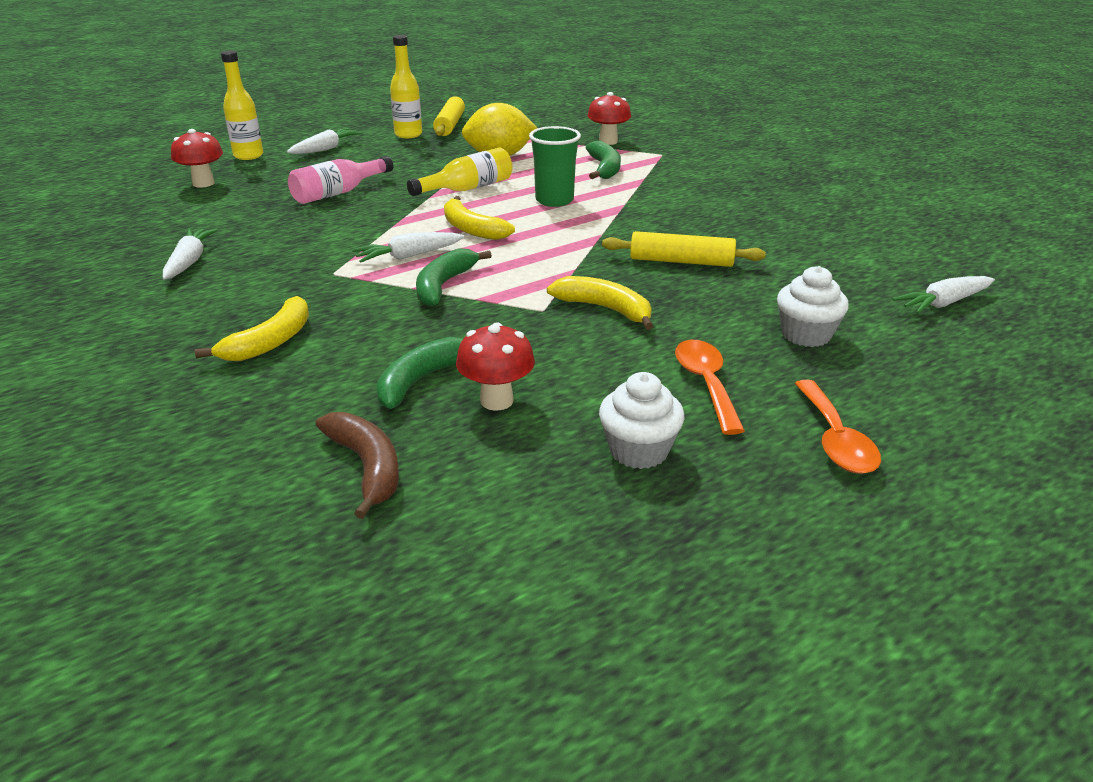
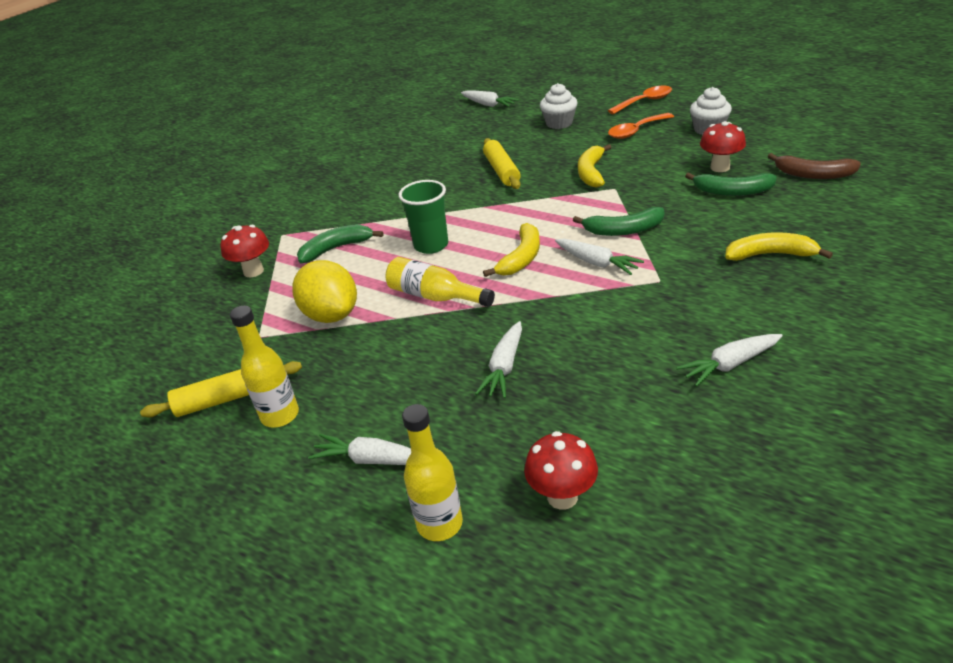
camera: 110 degrees left, 5 degrees up
pink bottle [288,156,393,204] -> white carrot [475,321,522,398]
brown banana [316,412,399,519] -> brown banana turned 105 degrees counterclockwise [768,153,861,179]

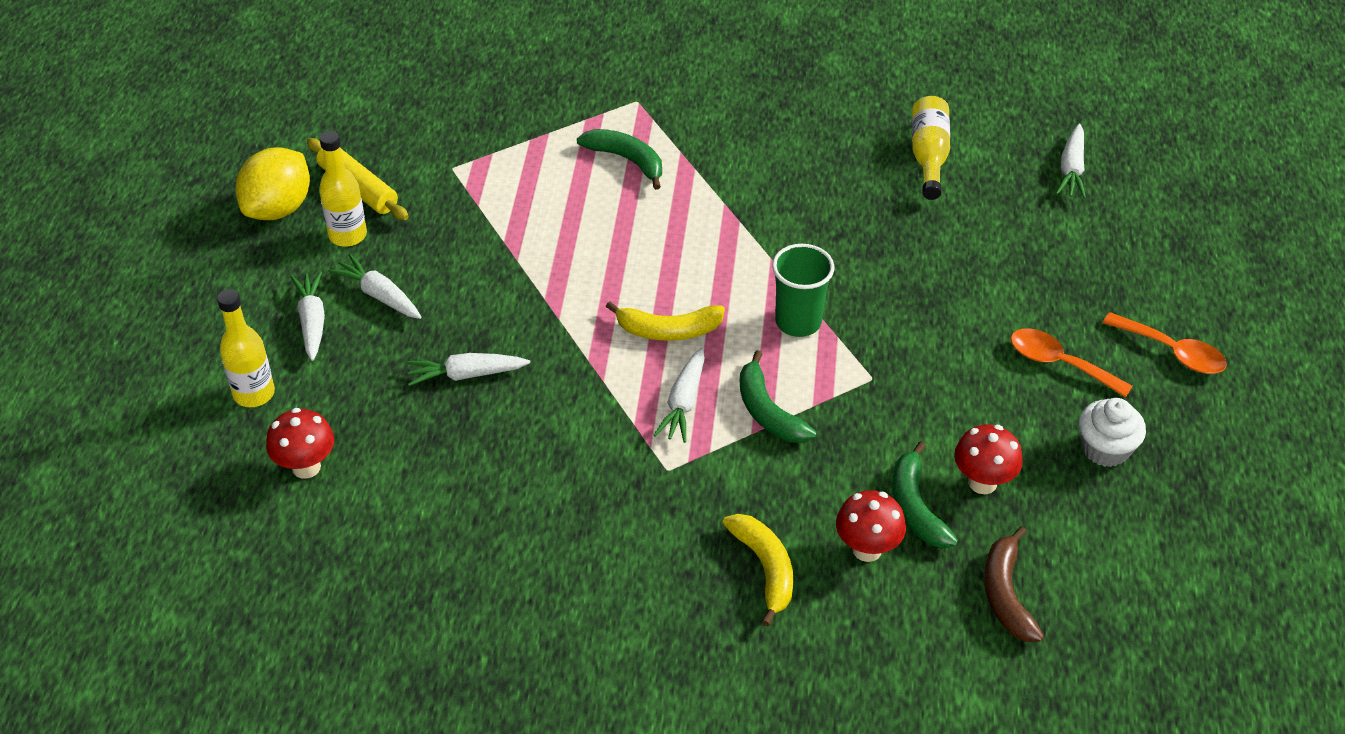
camera: 60 degrees right, 10 degrees up
red mushroom [220,225,269,277] -> red mushroom moved to [836,490,906,562]
yellow lemon [293,260,357,323] -> yellow lemon moved to [236,148,310,220]
yellow bottle [385,257,495,307] -> yellow bottle moved to [912,96,950,200]
green cup [399,180,448,254] -> green cup moved to [772,244,835,337]
yellow rolling pin [483,138,520,189] -> none
white cupcake [540,83,577,129] -> none
yellow banana [578,144,612,188] -> none
white carrot [676,334,783,387] -> white carrot moved to [328,254,422,319]

